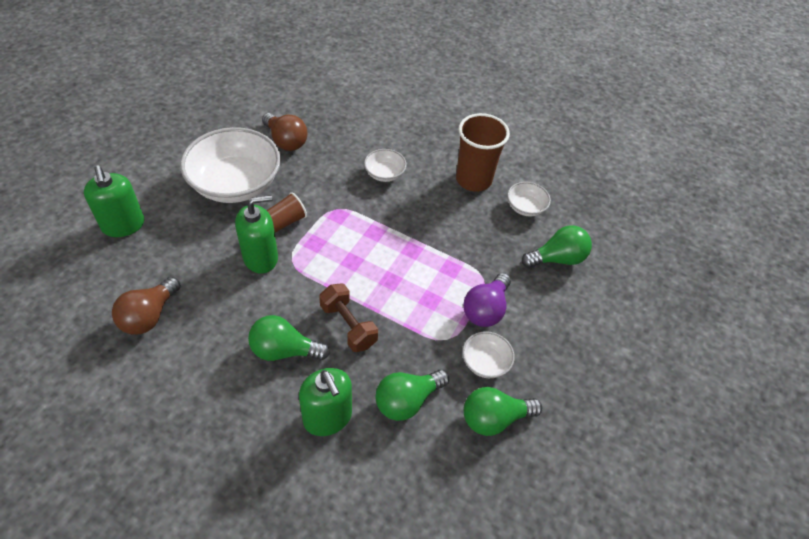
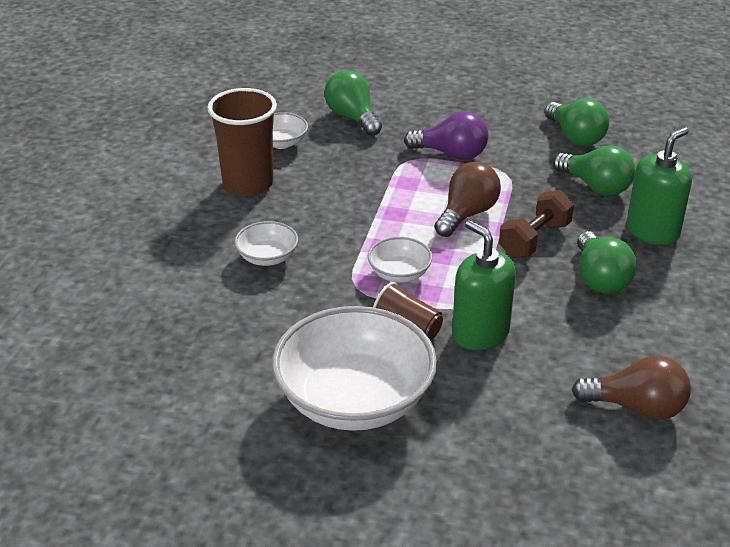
camera: 100 degrees left, 15 degrees down
green soap dispenser [84,166,144,237] -> none
brown light bulb [262,113,307,151] -> brown light bulb moved to [435,162,501,237]
white bowl [462,331,515,378] -> white bowl moved to [368,237,433,283]

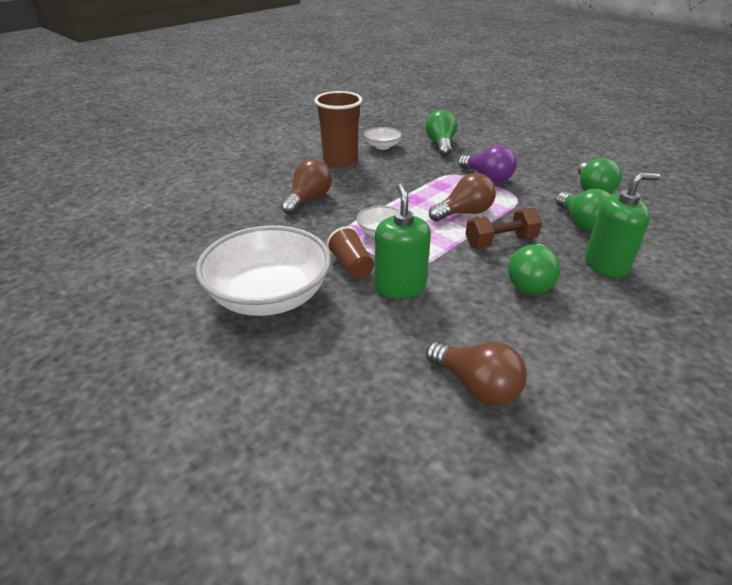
camera: 30 degrees right, 0 degrees up
white bowl [234,221,298,266] -> brown light bulb [281,159,332,214]

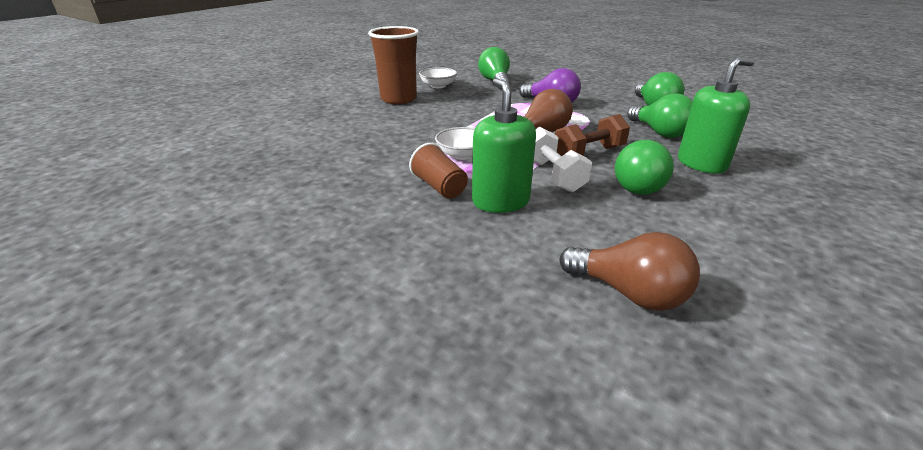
camera: 10 degrees left, 5 degrees down
white bowl [196,225,331,316] -> none
brown light bulb [281,159,332,214] -> none
none -> white dumbbell [534,127,592,192]

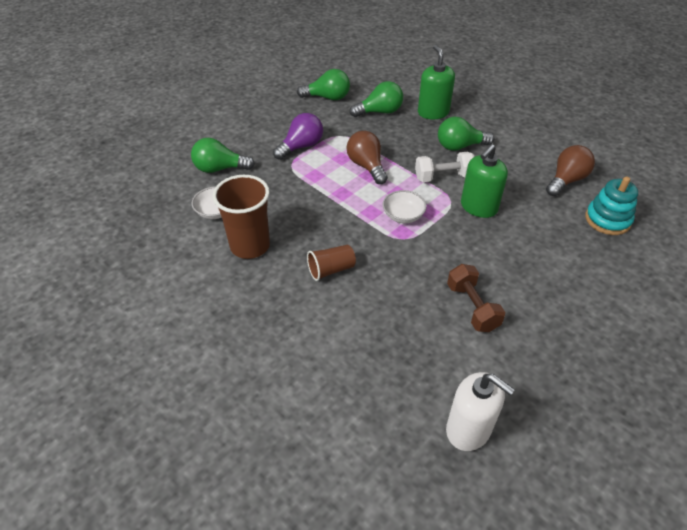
camera: 80 degrees left, 15 degrees up
brown cup [409,143,468,199] -> brown cup moved to [307,245,356,281]
green soap dispenser [472,78,536,213] -> green soap dispenser turned 45 degrees counterclockwise [461,144,508,218]
brown dumbbell [555,114,630,156] -> brown dumbbell moved to [447,264,505,332]
green light bulb [615,140,674,195] -> green light bulb turned 150 degrees clockwise [438,117,494,151]
none -> white soap dispenser [446,372,515,451]
none -> turquoise stacking toy [585,177,638,235]

